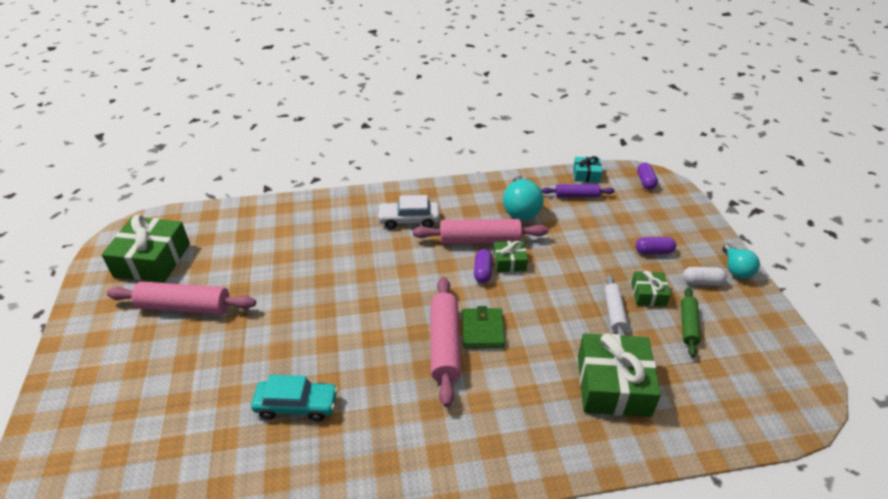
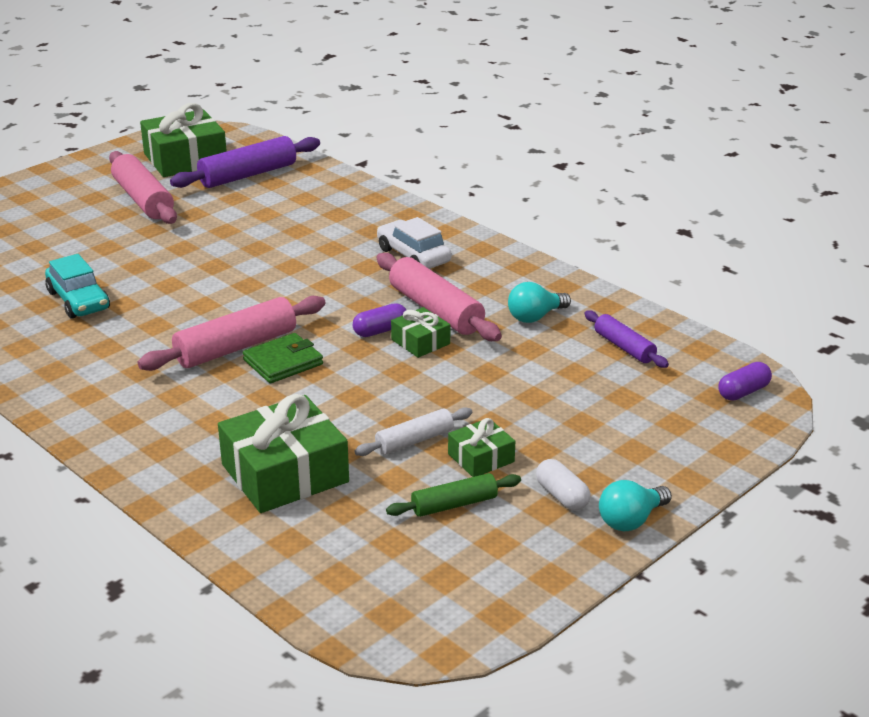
camera: 55 degrees right, 10 degrees down
turquoise light bulb [503,175,544,220] -> turquoise light bulb [508,282,571,323], size x0.65
turquoise gift [573,156,602,183] -> none
purple capsule [635,237,676,254] -> none
none -> purple rolling pin [170,136,320,188]

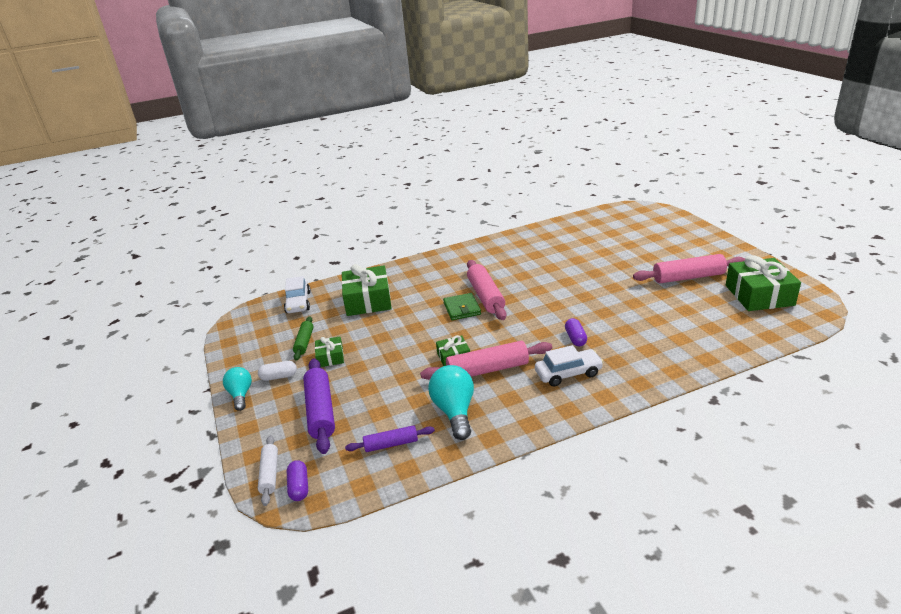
camera: 115 degrees right, 0 degrees up
turquoise car [45,254,110,319] -> none
purple rolling pin [170,136,320,188] -> purple rolling pin moved to [303,358,335,454]
purple capsule [353,303,406,337] -> purple capsule moved to [565,318,587,346]
white rolling pin [355,407,472,456] -> white rolling pin moved to [258,435,278,506]
turquoise light bulb [508,282,571,323] -> turquoise light bulb [428,365,474,440], size x1.53
none -> white car [284,276,311,313]

